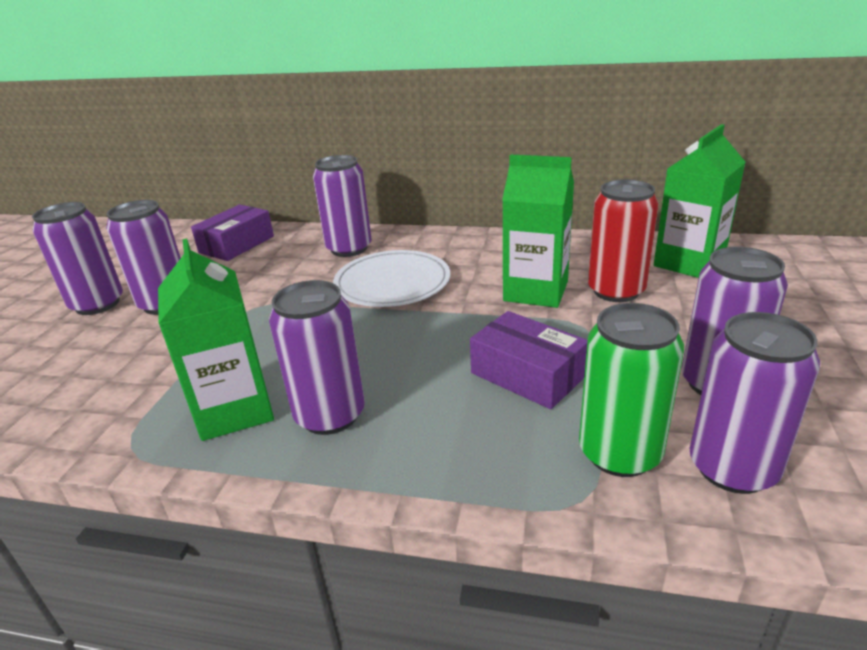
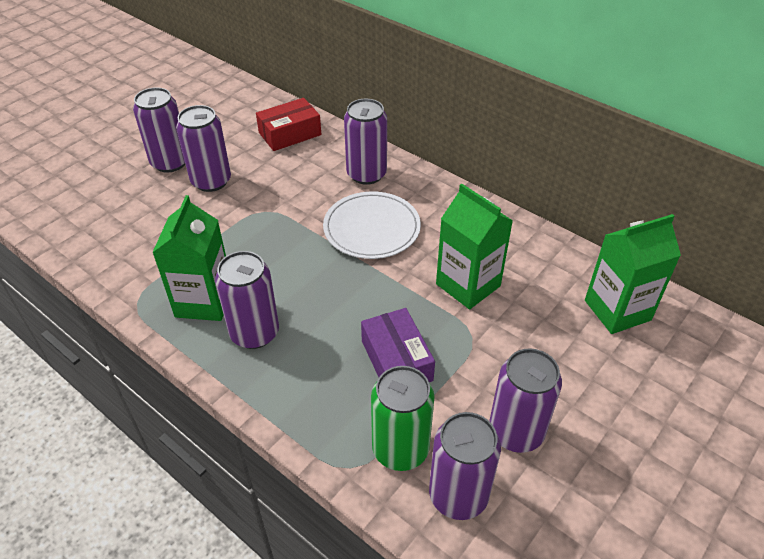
camera: 25 degrees right, 15 degrees up
purple box [191,205,274,261] -> red box [256,98,321,151]
red can [588,179,659,302] -> none

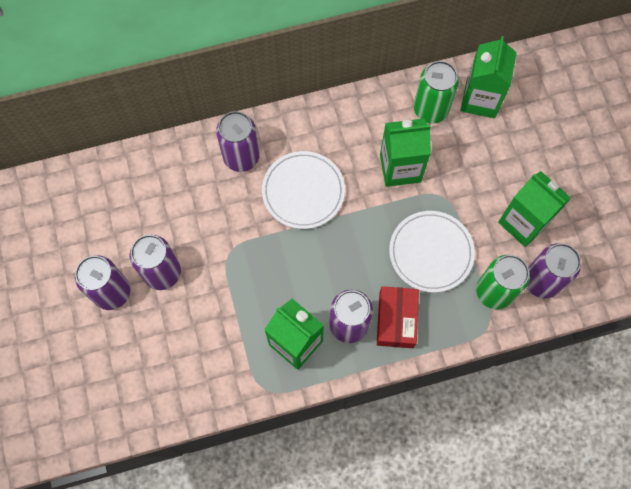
camera: 55 degrees left, 25 degrees up
red box [256,98,321,151] -> red box moved to [377,286,419,348]
purple box [361,308,435,382] -> white plate [389,211,475,292]
purple can [489,348,562,453] -> green carton [498,171,571,247]
none -> green can [414,61,459,123]

